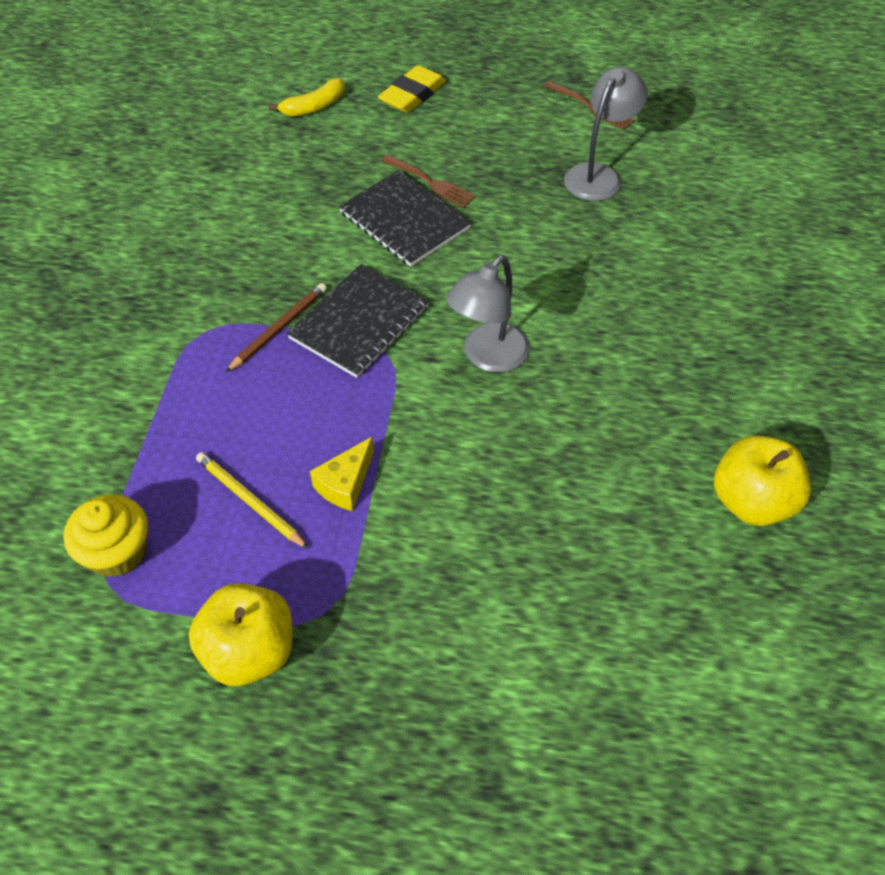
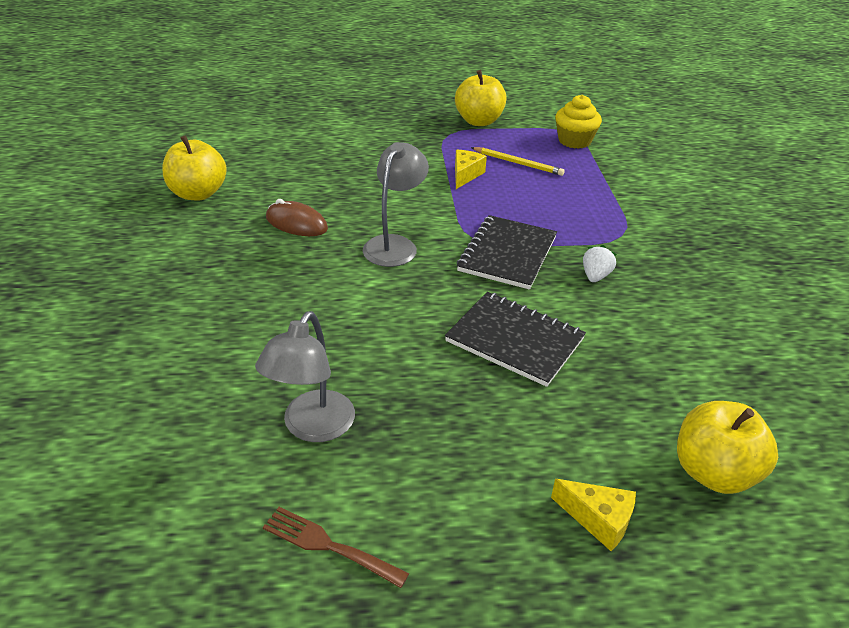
camera: 165 degrees right, 15 degrees down
brown pencil [226,283,327,372] -> none
yellow banana [269,78,345,116] -> yellow apple [677,401,778,494]
yellow eraser [378,65,446,113] -> yellow cheese [551,479,636,551]
brown fork [381,154,476,208] -> none
none -> brown mouse [266,199,328,236]
none -> white strawberry [583,245,617,282]

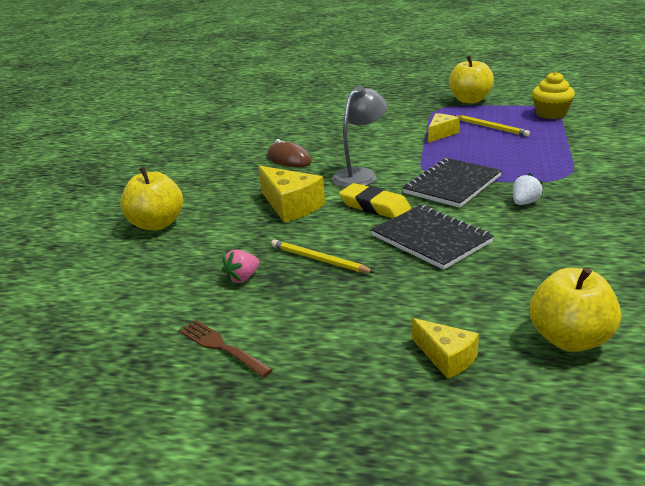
camera: 20 degrees right, 10 degrees down
yellow apple [162,135,227,201] -> yellow apple moved to [120,167,183,231]
grey lamp [255,311,355,442] -> pink strawberry [222,250,259,284]
none -> yellow cheese [258,166,325,222]
none -> yellow pencil [271,240,375,273]
none -> yellow eraser [339,183,411,218]

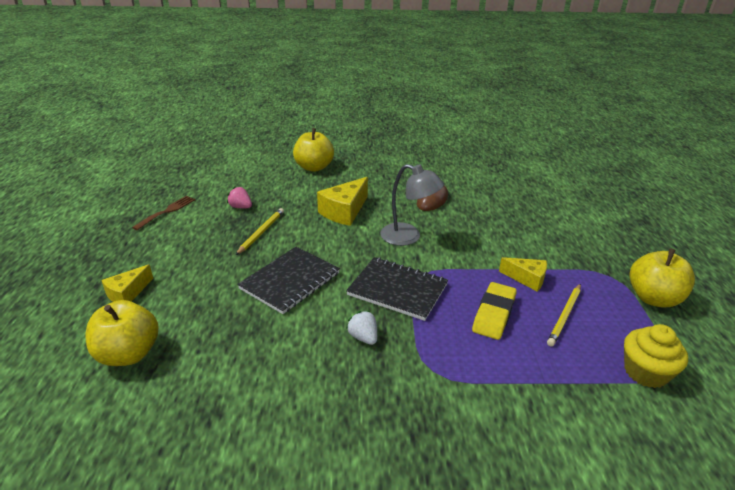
camera: 75 degrees right, 5 degrees up
yellow eraser [339,183,411,218] -> yellow eraser moved to [472,282,517,340]
white strawberry [513,173,543,205] -> white strawberry turned 150 degrees counterclockwise [346,311,377,345]

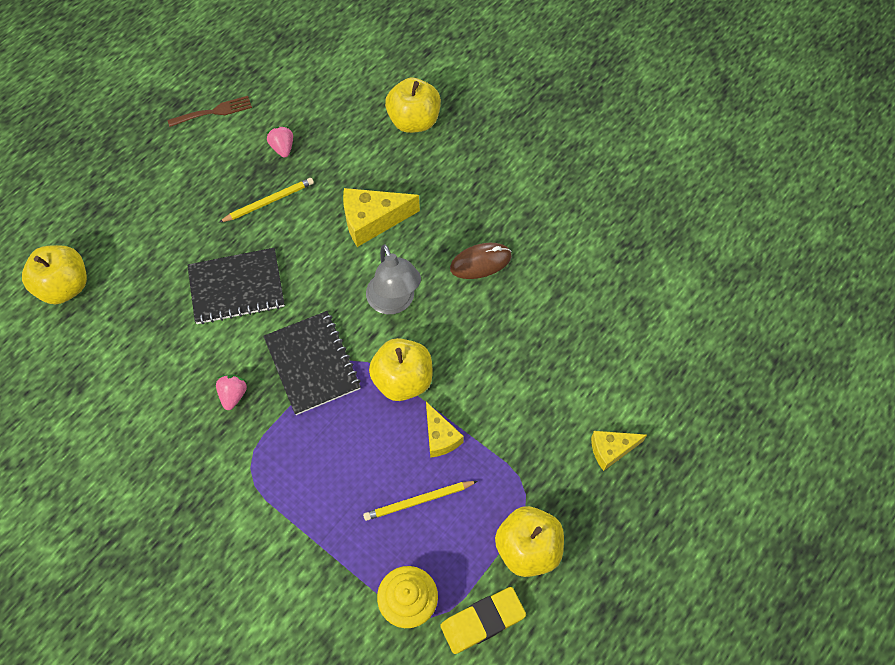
camera: 40 degrees right, 30 degrees up
yellow cheese [101,264,153,302] -> yellow cheese moved to [591,431,647,471]
white strawberry [346,311,377,345] -> pink strawberry [216,374,247,410]
yellow eraser [472,282,517,340] -> yellow eraser moved to [440,587,526,654]
none -> yellow apple [369,338,433,401]

